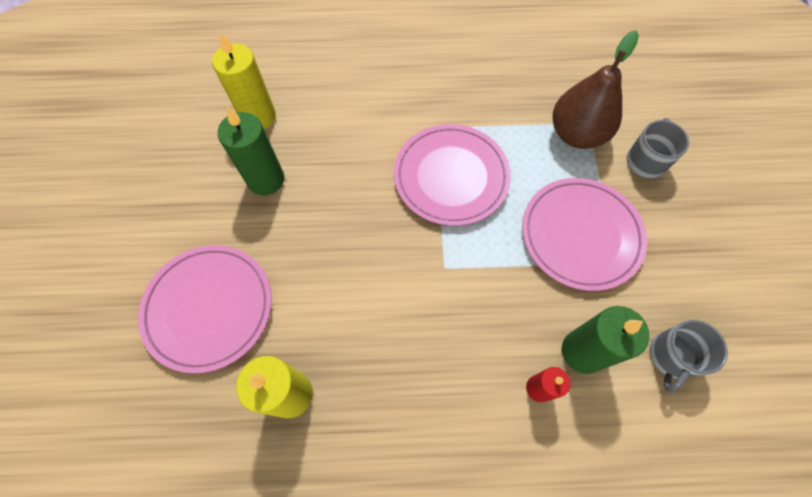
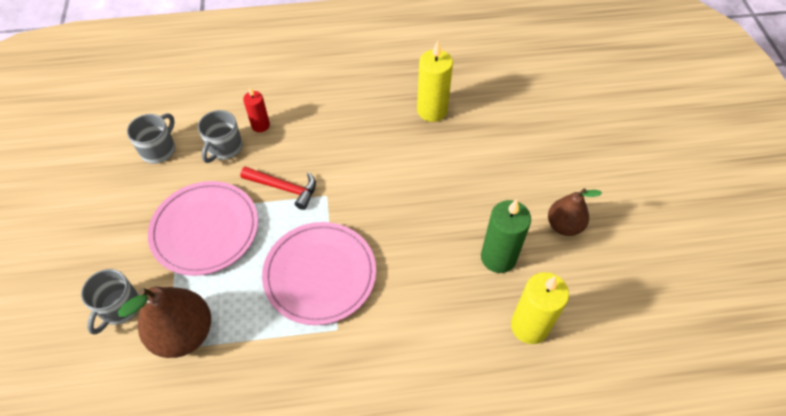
camera: 175 degrees right, 10 degrees down
pink plate [138,245,272,373] -> none
green candle [562,306,650,374] -> grey mug [198,110,242,163]
none -> red hammer [240,167,316,210]
none -> brown pear [548,188,602,236]

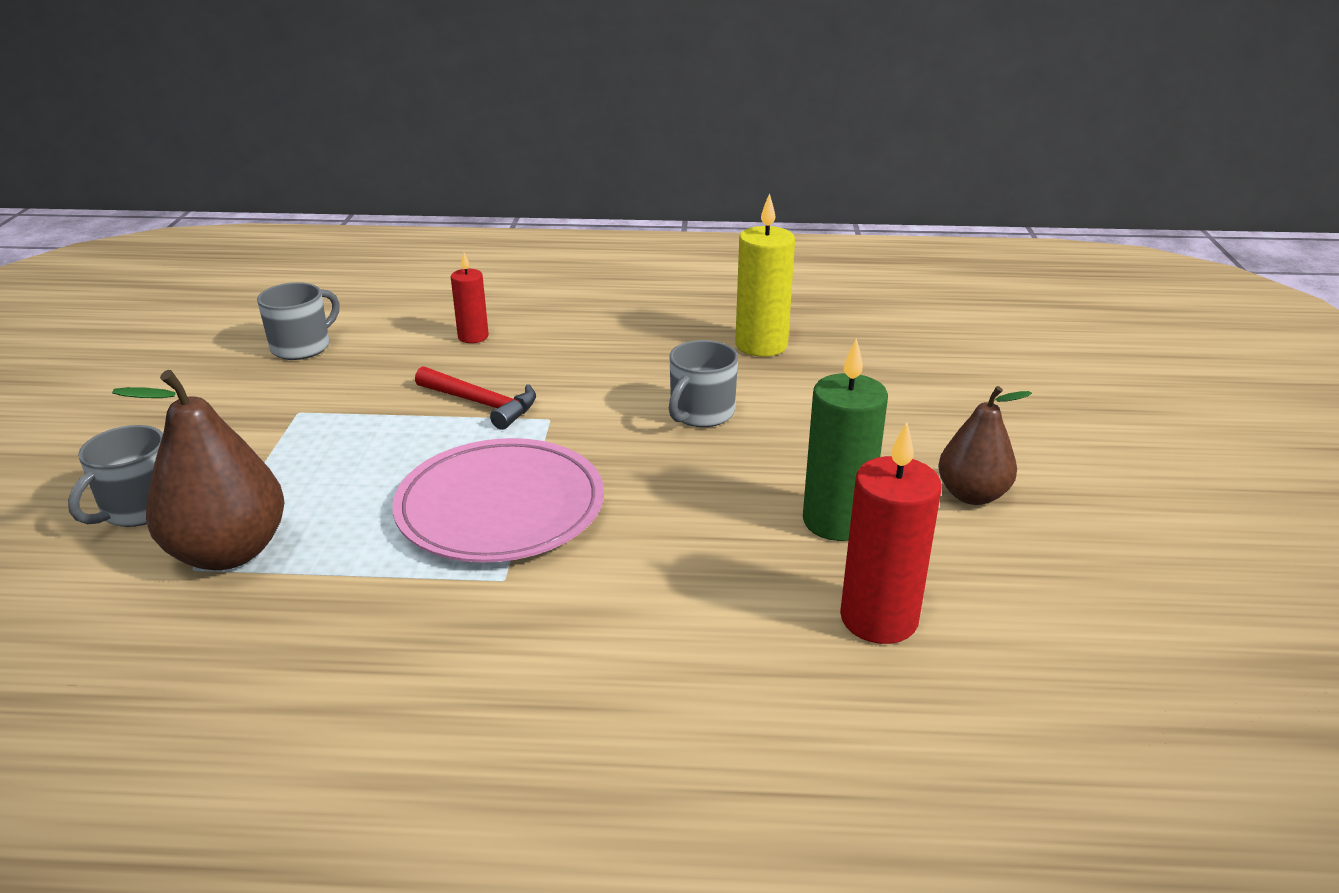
camera: 10 degrees right, 25 degrees down
pink plate [148,181,258,276] -> none
grey mug [198,110,242,163] -> grey mug moved to [669,340,738,427]
yellow candle [511,272,569,344] -> red candle [840,422,942,644]

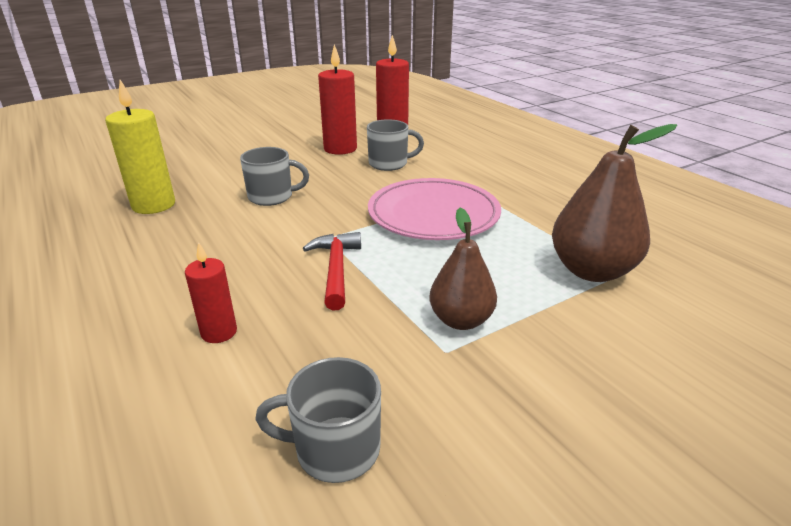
camera: 125 degrees left, 0 degrees up
grey mug [68,425,163,527] -> grey mug moved to [367,119,424,171]
green candle [803,338,888,541] -> red candle [318,44,357,155]
brown pear [938,386,1032,505] -> brown pear moved to [430,208,497,330]

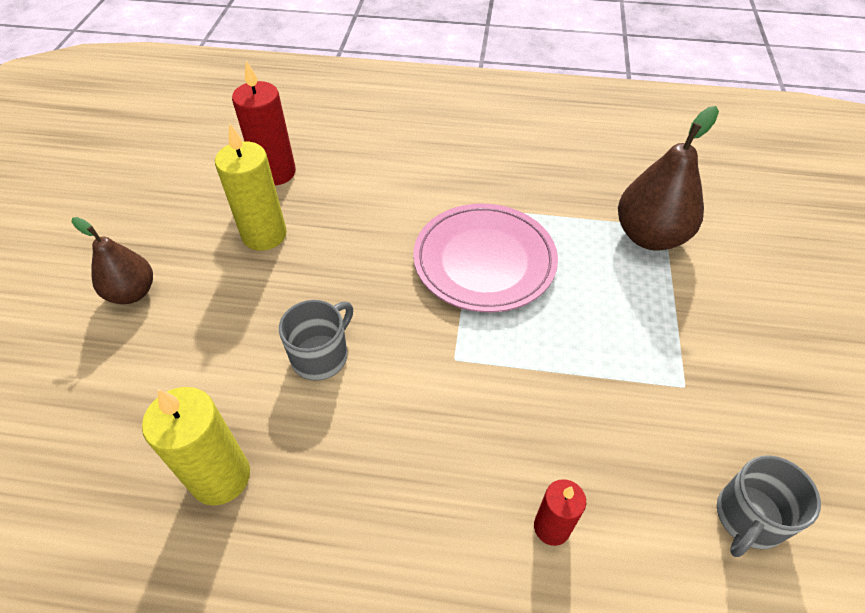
camera: 50 degrees left, 20 degrees up
red hammer [303,232,361,310] -> none
red candle [318,44,357,155] -> yellow candle [215,124,287,251]
grey mug [367,119,424,171] -> none
brown pear [430,208,497,330] -> brown pear moved to [71,217,153,304]

